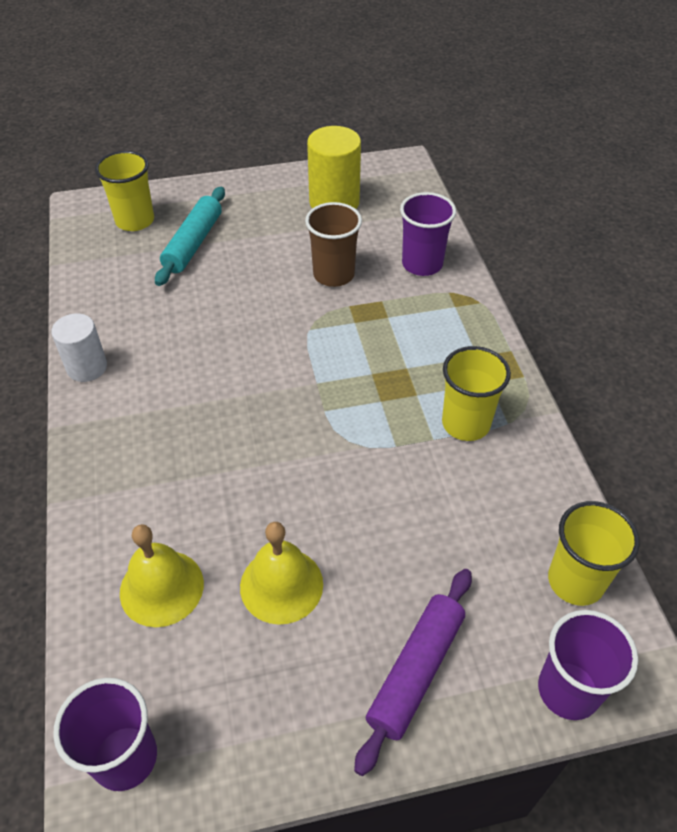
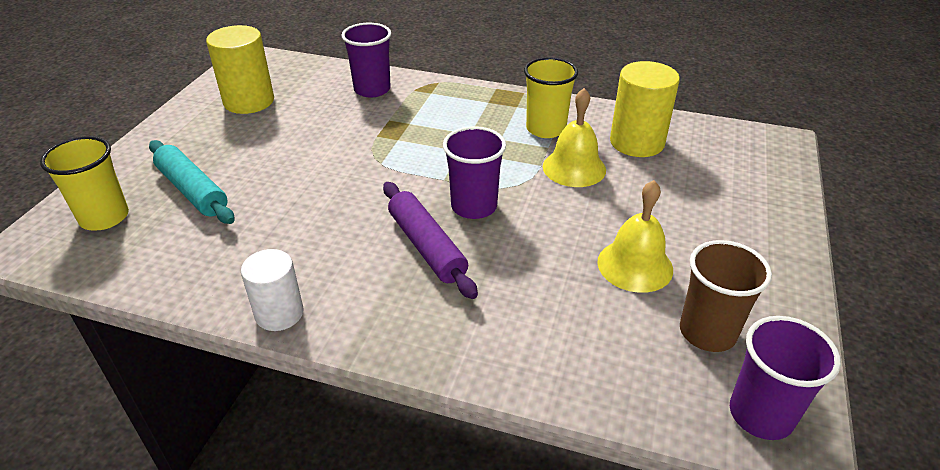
camera: 60 degrees left, 10 degrees down
yellow bell [120,524,204,627] -> yellow bell moved to [543,88,606,187]
brown cup [305,202,362,287] -> brown cup moved to [680,240,772,352]
purple rolling pin [354,569,472,776] -> purple rolling pin moved to [383,182,478,299]
purple cup [538,610,638,720] -> purple cup moved to [443,126,506,219]
yellow cup [548,501,640,606] -> none
none -> yellow cylinder [610,61,680,157]

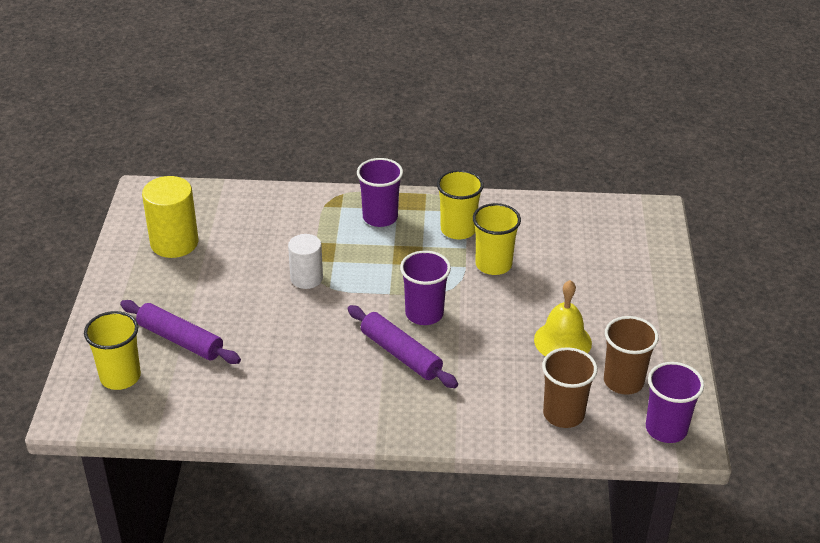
camera: 15 degrees left, 0 degrees up
turquoise rolling pin [149,140,234,224] -> purple rolling pin [120,300,241,364]
white cylinder [241,249,304,331] -> white cylinder moved to [288,234,323,289]
purple cup [341,23,391,98] -> purple cup moved to [357,158,403,227]
yellow bell [543,88,606,187] -> yellow cup [473,203,521,275]
yellow cylinder [610,61,680,157] -> none
none -> brown cup [542,347,597,428]

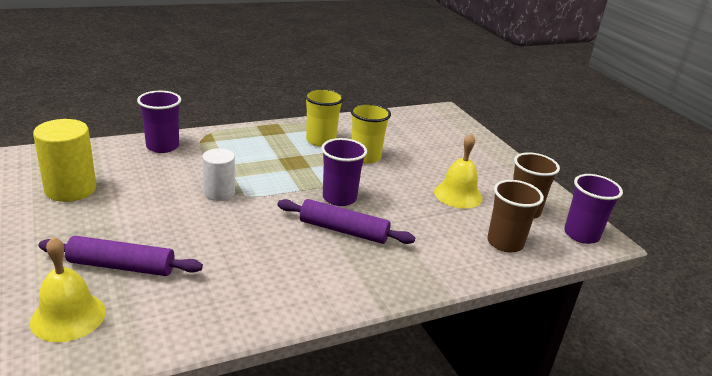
camera: 30 degrees left, 10 degrees down
yellow cup [84,311,141,390] -> yellow bell [30,237,106,342]
purple cup [357,158,403,227] -> purple cup moved to [137,91,181,153]

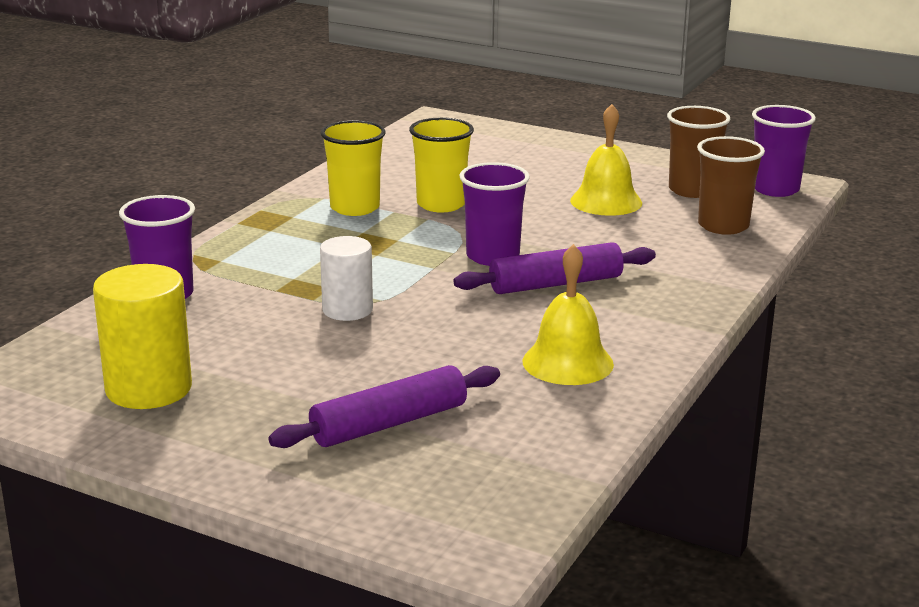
camera: 35 degrees left, 5 degrees down
yellow bell [30,237,106,342] -> yellow bell moved to [523,244,614,385]

